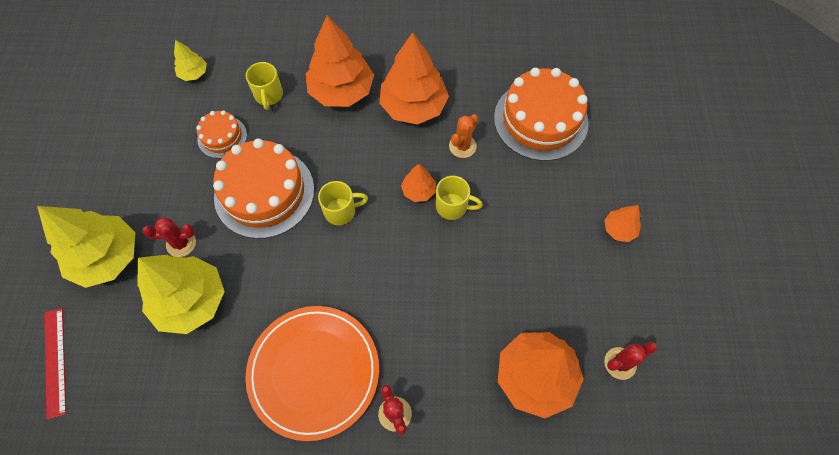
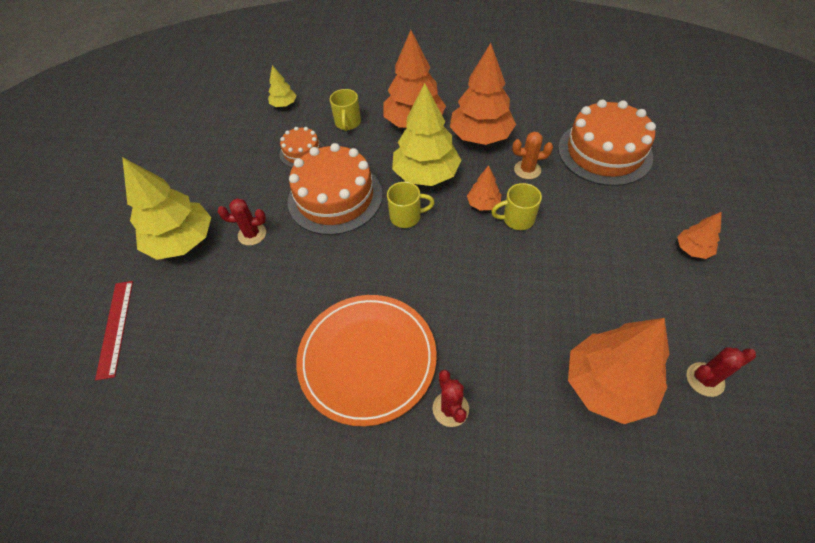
camera: 10 degrees right, 10 degrees down
yellow tree [137,255,225,334] -> yellow tree moved to [392,83,461,186]
yellow mug [436,176,483,220] -> yellow mug turned 150 degrees clockwise [491,183,542,230]
orange cactus [449,114,478,158] -> orange cactus turned 45 degrees clockwise [512,132,553,179]

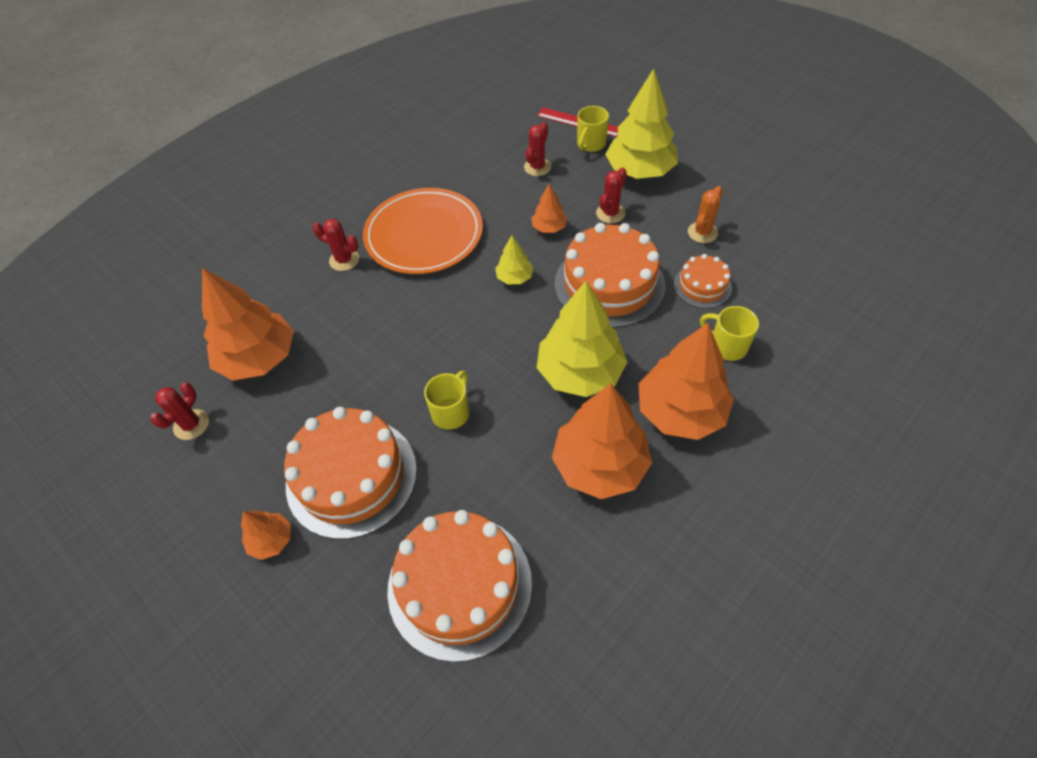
camera: 125 degrees right, 0 degrees up
yellow tree [268,65,297,107] -> yellow tree moved to [495,235,533,284]
yellow mug [387,182,435,228] -> yellow mug moved to [577,106,609,152]
orange tree [467,165,501,210] -> orange tree moved to [531,184,568,233]
orange cactus [512,132,553,179] -> orange cactus moved to [688,186,723,243]
none -> orange cake [284,407,417,539]
none -> red cactus [524,122,551,176]

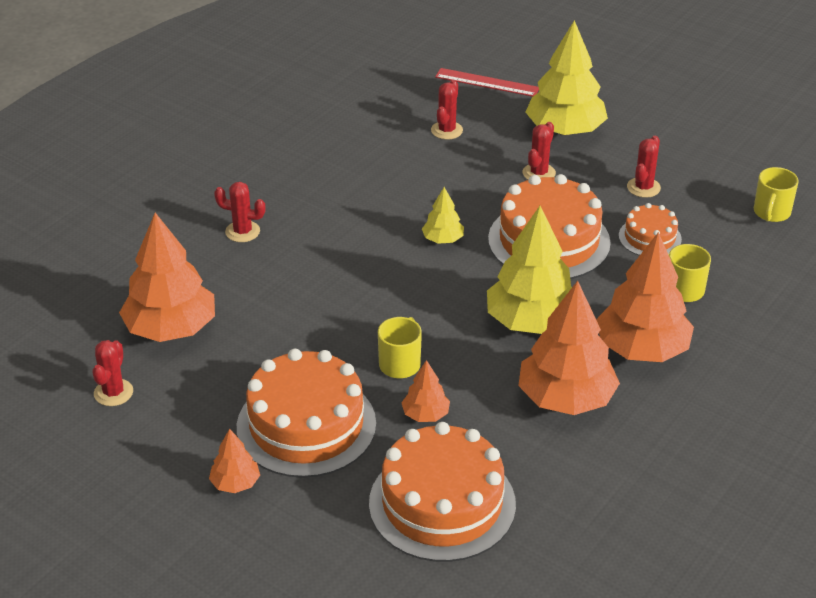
camera: 10 degrees left, 15 degrees down
orange plate [363,188,483,274] -> none
orange tree [531,184,568,233] -> orange tree moved to [401,360,450,422]
yellow mug [577,106,609,152] -> yellow mug moved to [754,167,799,222]
orange cactus [688,186,723,243] -> red cactus [627,136,661,198]

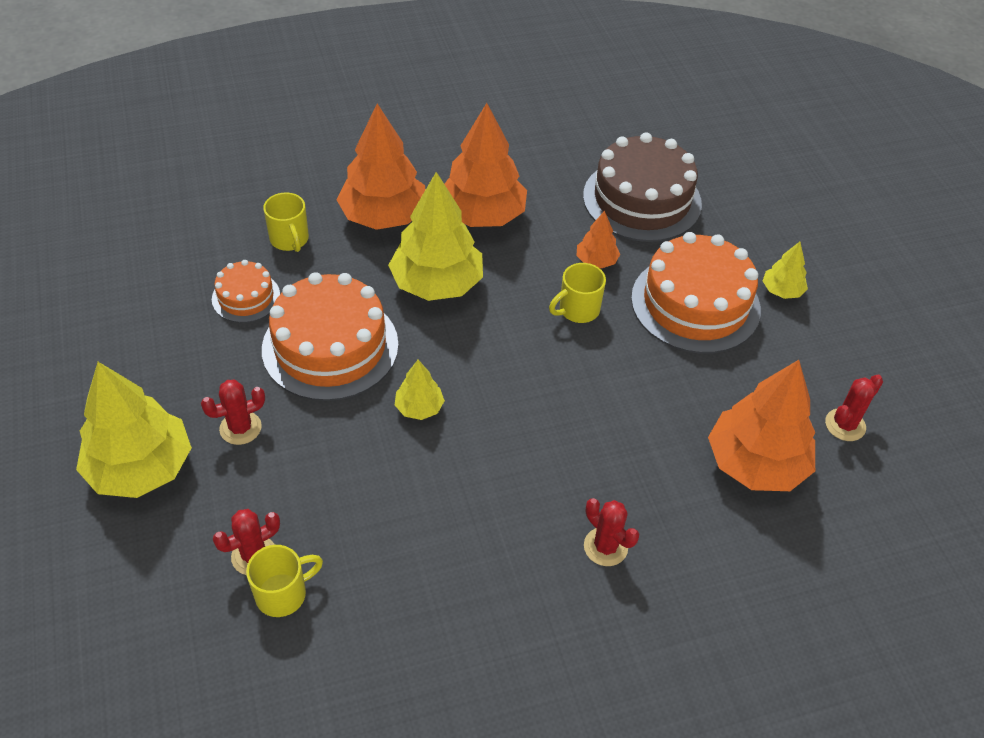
camera: 145 degrees left, 10 degrees up
orange tree [209,428,260,493] -> yellow tree [763,242,808,299]
orange cake [369,422,516,562] -> brown cake [583,132,702,242]
red ruler [435,68,539,97] -> none
red cactus [627,136,661,198] -> none
yellow mug [754,167,799,222] -> yellow mug moved to [246,545,323,617]

